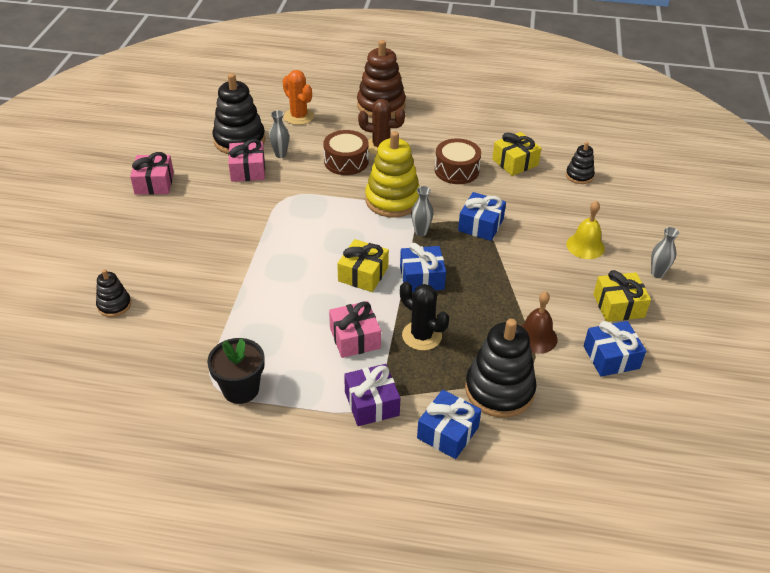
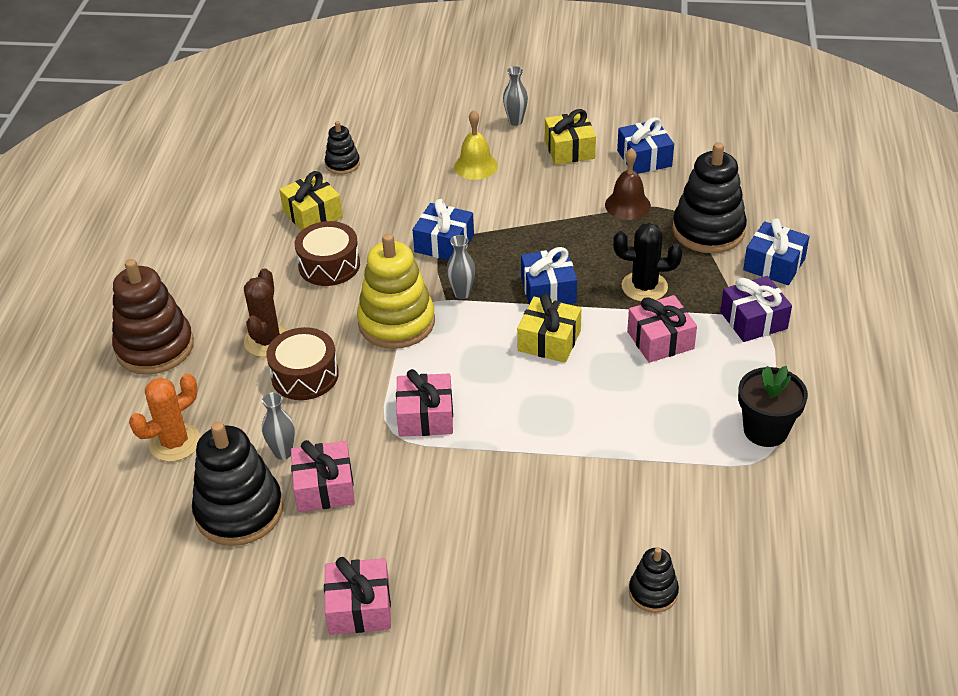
camera: 90 degrees left, 0 degrees up
black cactus [400,281,449,351] -> black cactus turned 60 degrees clockwise [613,223,682,301]
none -> pink gift [396,369,453,437]

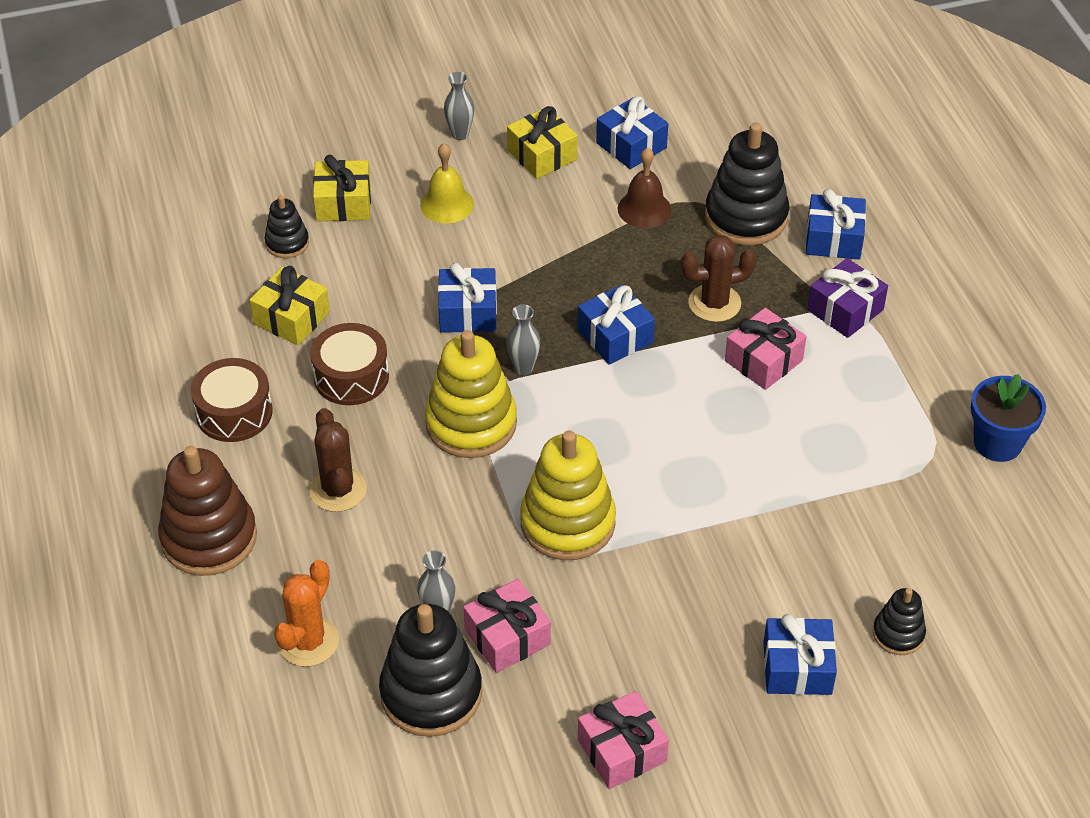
camera: 25 degrees left, 5 degrees up
brown drum [266,327,339,400] -> brown drum moved to [191,358,273,442]
pink gift [396,369,453,437] -> yellow stacking toy [520,431,616,560]
yellow gift [517,293,581,363] -> yellow gift moved to [313,155,371,221]
black cactus [613,223,682,301] -> brown cactus [681,235,757,322]
black flower pot [738,366,808,447] -> none
none -> blue gift [763,614,837,695]
none -> blue flower pot [971,374,1046,462]

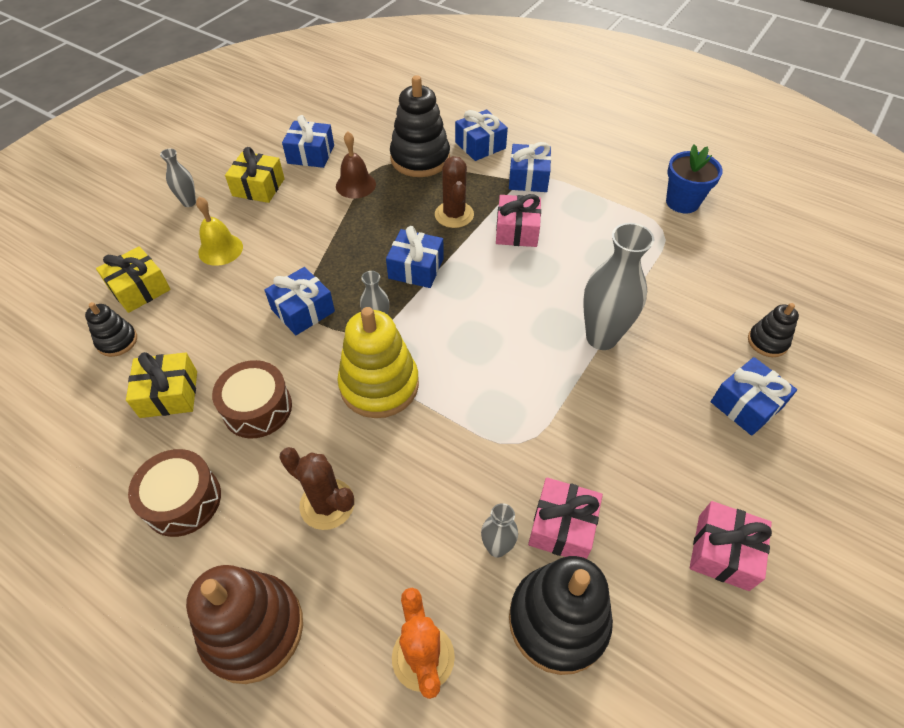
camera: 40 degrees left, 5 degrees up
yellow stacking toy [520,431,616,560] -> none
brown cactus [681,235,757,322] -> brown cactus turned 45 degrees counterclockwise [435,156,474,228]
purple gift [807,258,888,338] -> blue gift [509,142,551,192]
none -> grey vase [583,223,654,350]

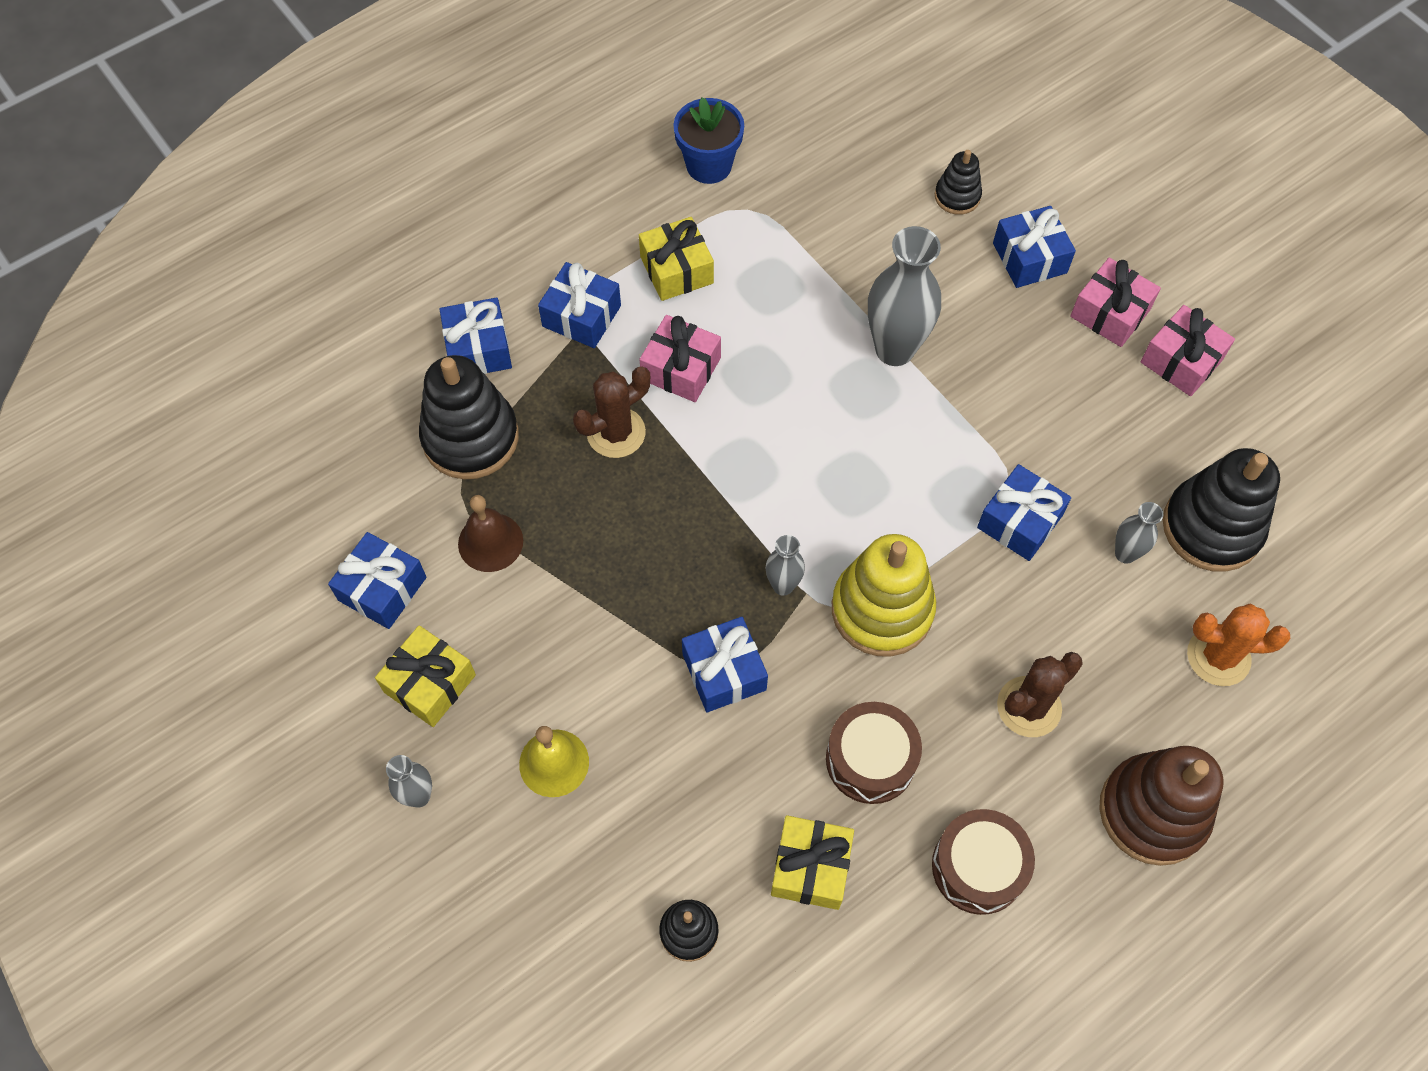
camera: 70 degrees left, 10 degrees up
yellow gift [96,246,171,313] -> yellow gift moved to [639,217,714,301]
blue gift [386,226,444,288] -> blue gift moved to [977,464,1071,561]
brown cactus [435,156,474,228] -> brown cactus turned 45 degrees counterclockwise [573,366,650,458]
pink gift [528,477,603,559] -> pink gift moved to [1070,258,1161,347]

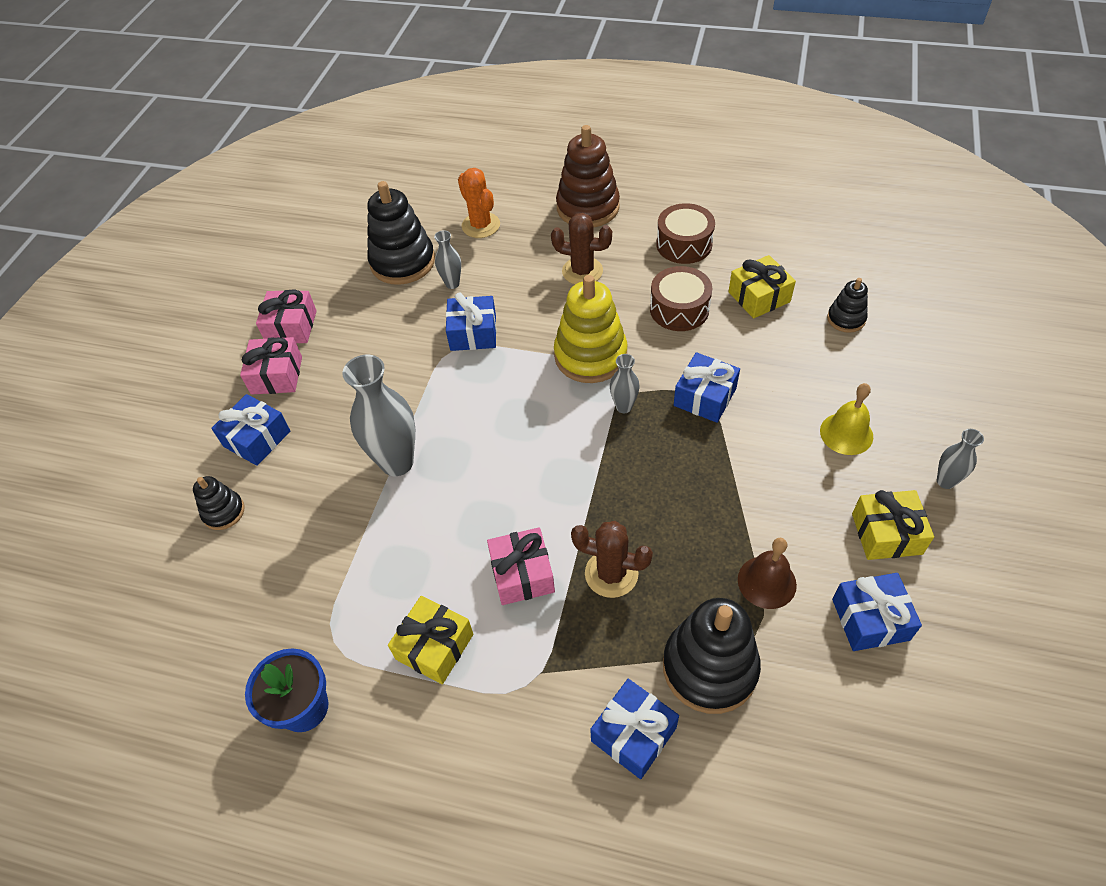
camera: 125 degrees left, 10 degrees down
blue gift [538,262,621,348] -> none

